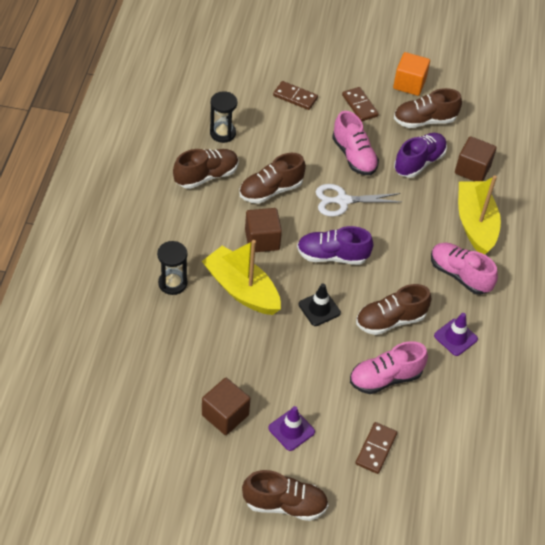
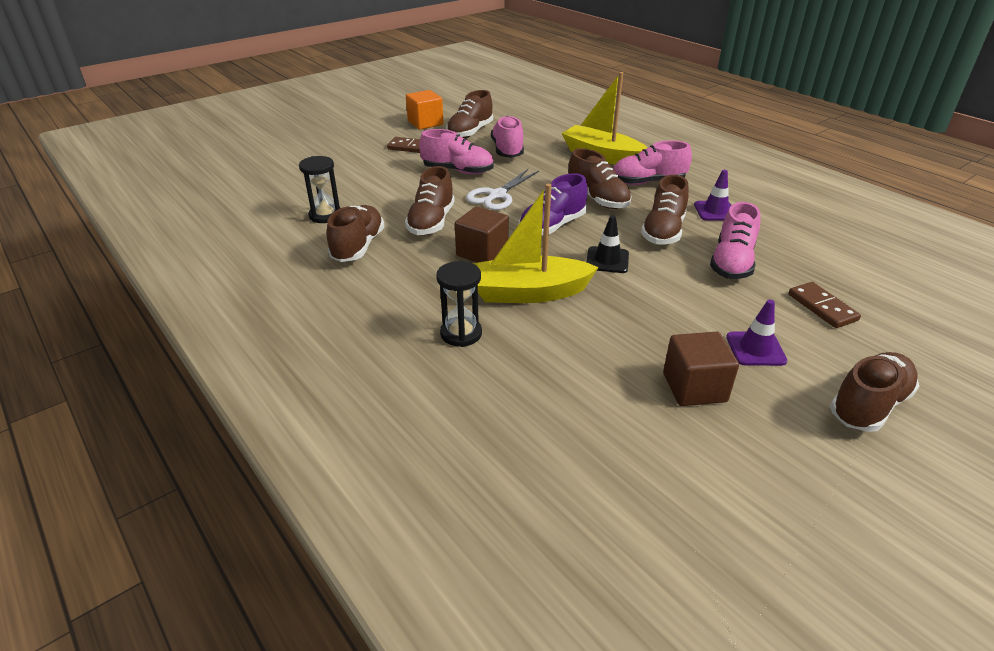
camera: 45 degrees left, 15 degrees down
brown domino [273,81,318,110] -> none
purple shoe [394,133,447,178] -> pink shoe [491,116,524,158]
brown cube [455,136,497,181] -> none
none -> brown shoe [568,148,632,209]

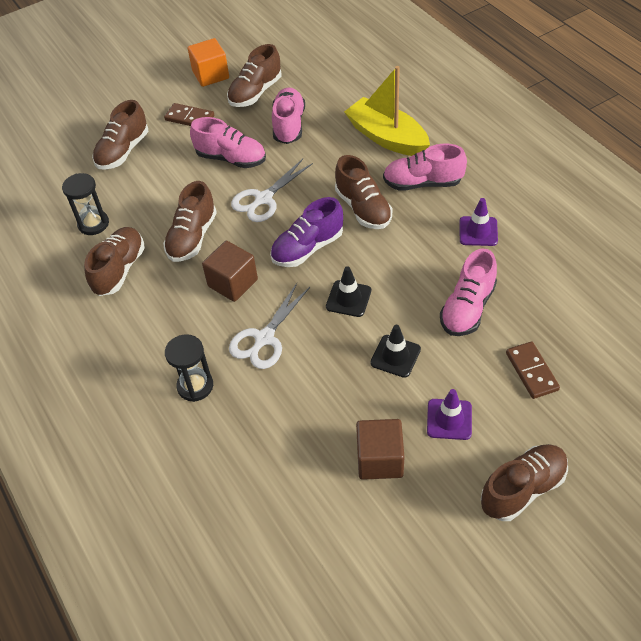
camera: 10 degrees right, 15 degrees up
yellow boat [472,184,599,303] -> white scissors [229,283,310,369]
brown shoe [641,175,689,245] -> brown shoe moved to [92,100,148,170]
none -> black traffic cone [370,325,421,378]

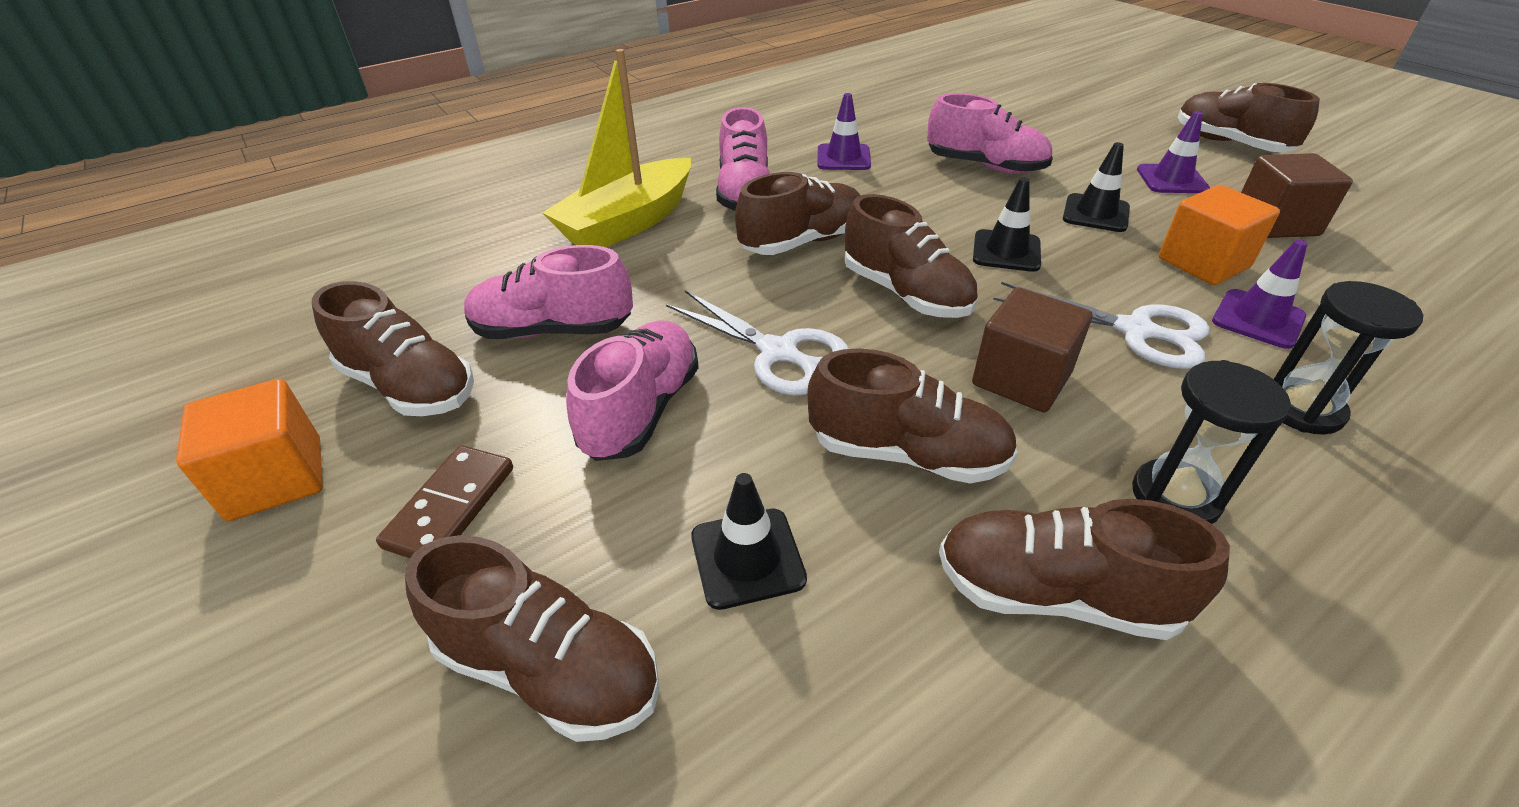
camera: 95 degrees left, 10 degrees down
black hourglass [62,173,109,235] -> black hourglass moved to [1132,360,1291,524]
purple shoe [270,197,343,267] -> brown shoe [845,194,978,318]
brown domino [506,342,560,399] -> none
none -> black traffic cone [691,473,807,610]
none -> orange cube [1159,185,1280,285]
none -> purple traffic cone [1212,240,1308,349]

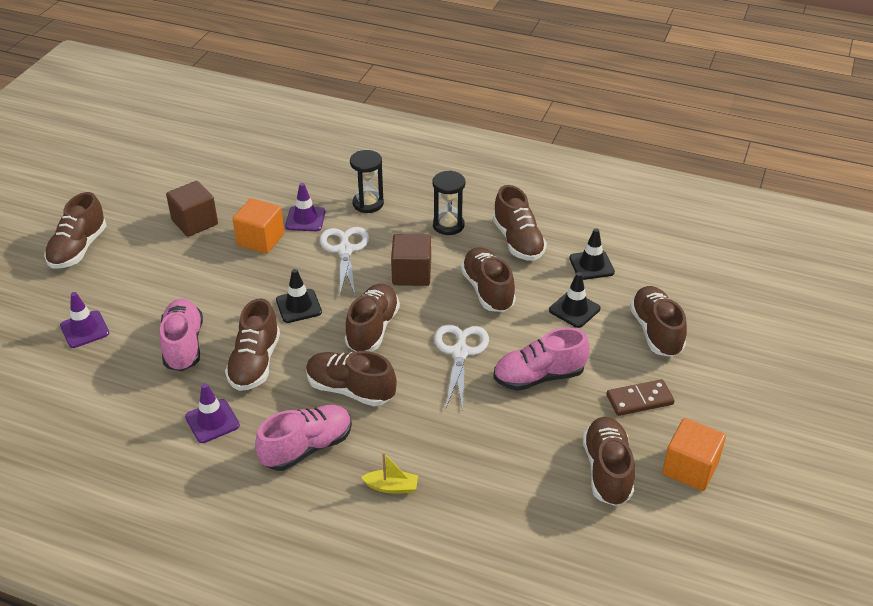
camera: 125 degrees left, 0 degrees up
pink shoe [464,245,633,339] -> none
yellow boat [542,49,691,247] -> yellow boat [361,452,418,494], size x0.42
black traffic cone [1063,142,1130,232] -> black traffic cone moved to [569,228,615,280]
purple traffic cone [1137,111,1210,193] -> purple traffic cone moved to [60,292,109,348]
none -> brown shoe [225,298,280,391]

